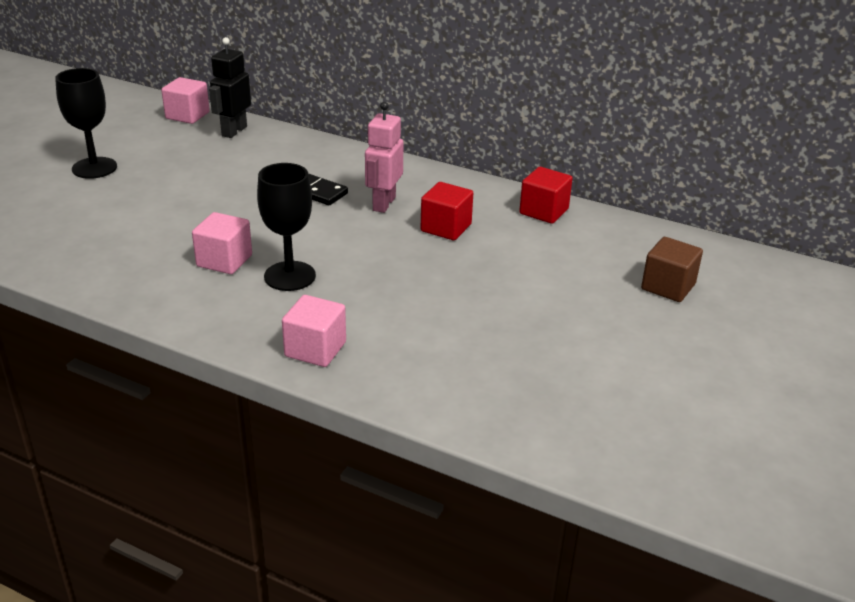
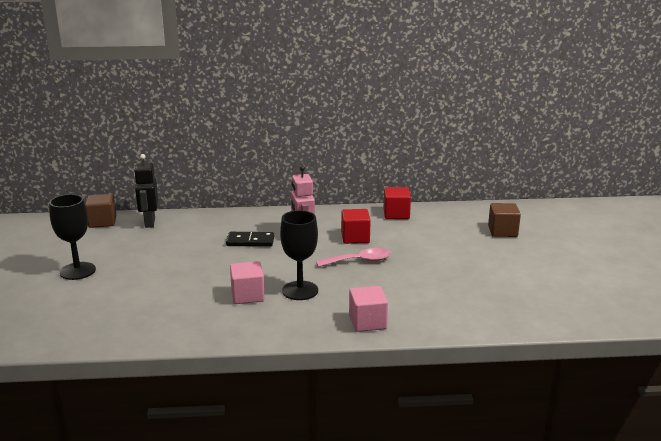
camera: 30 degrees left, 10 degrees down
pink cube [161,77,210,124] -> brown cube [85,194,116,228]
none -> pink spoon [316,248,391,267]

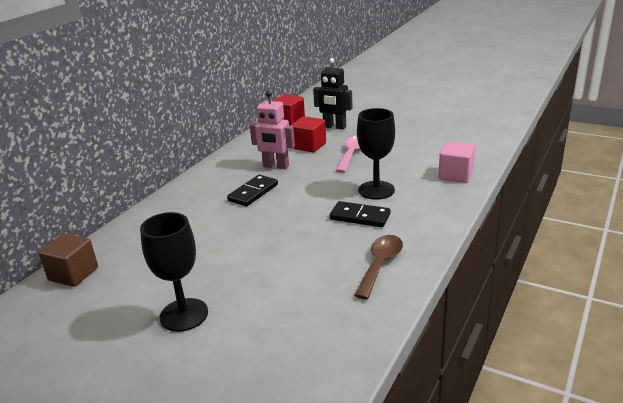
camera: 55 degrees left, 5 degrees up
black robot [134,154,158,228] -> black robot moved to [313,58,353,130]
pink cube [230,261,265,304] -> black domino [329,201,390,227]
brown cube [488,203,521,237] -> none
none -> brown spoon [354,235,403,299]

